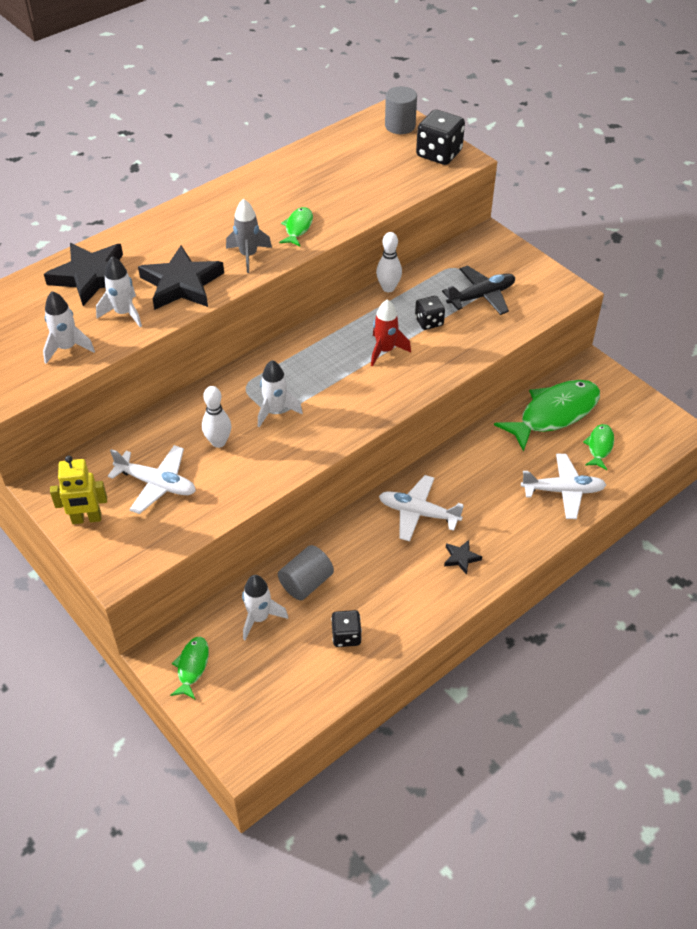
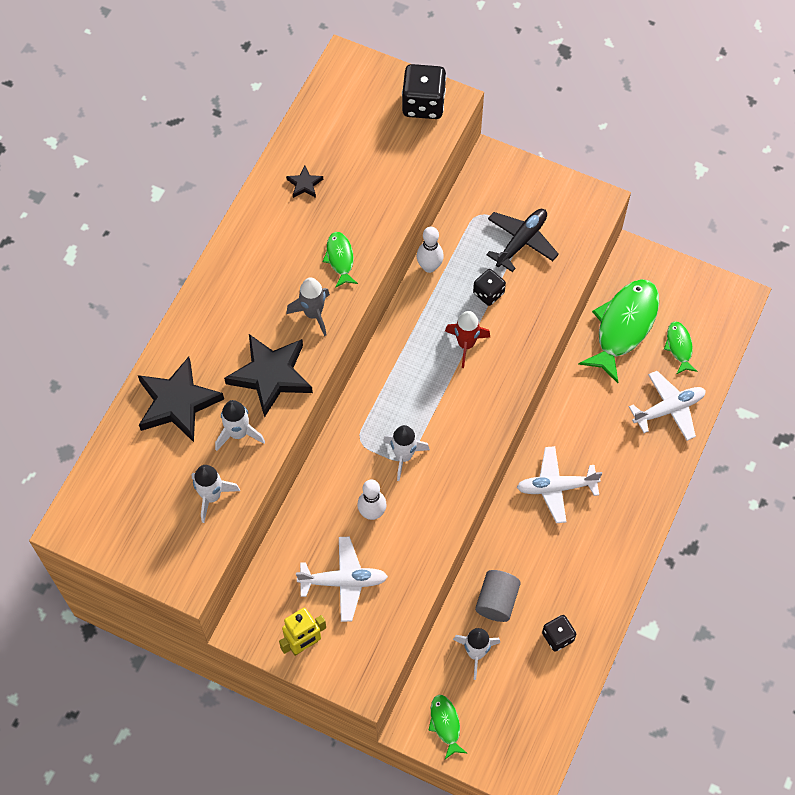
camera: 25 degrees left, 15 degrees up
grey cylinder [385,86,417,134] -> none
black star [444,540,482,575] -> black star moved to [286,166,323,198]

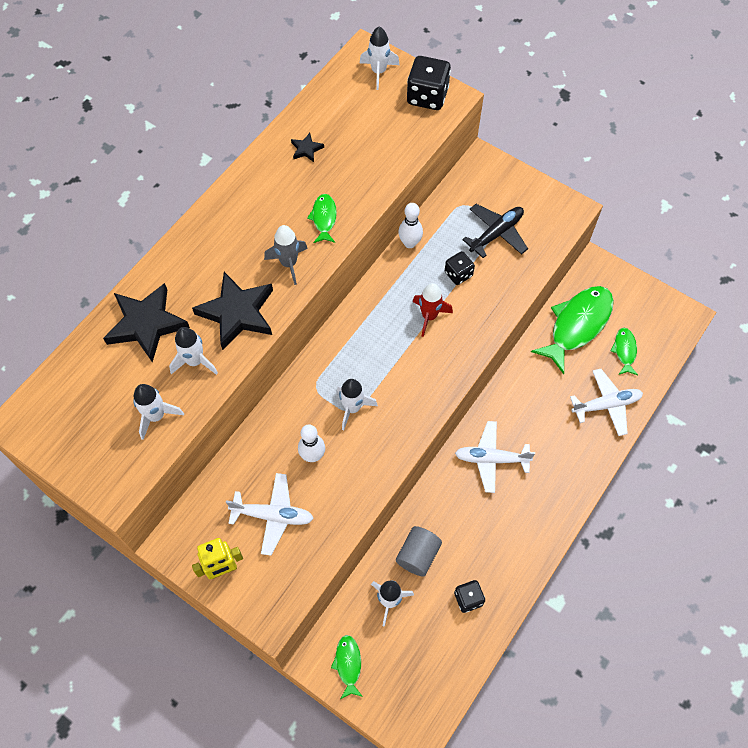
camera: 10 degrees right, 0 degrees up
none -> white rocket [360,26,400,90]

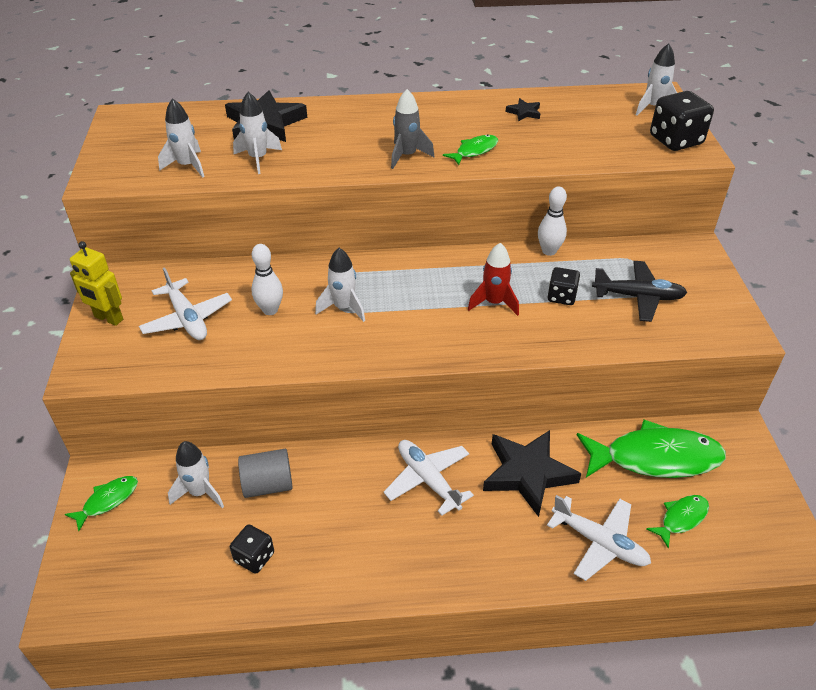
camera: 50 degrees right, 20 degrees down
black star [192,272,273,350] -> black star moved to [483,430,582,517]

